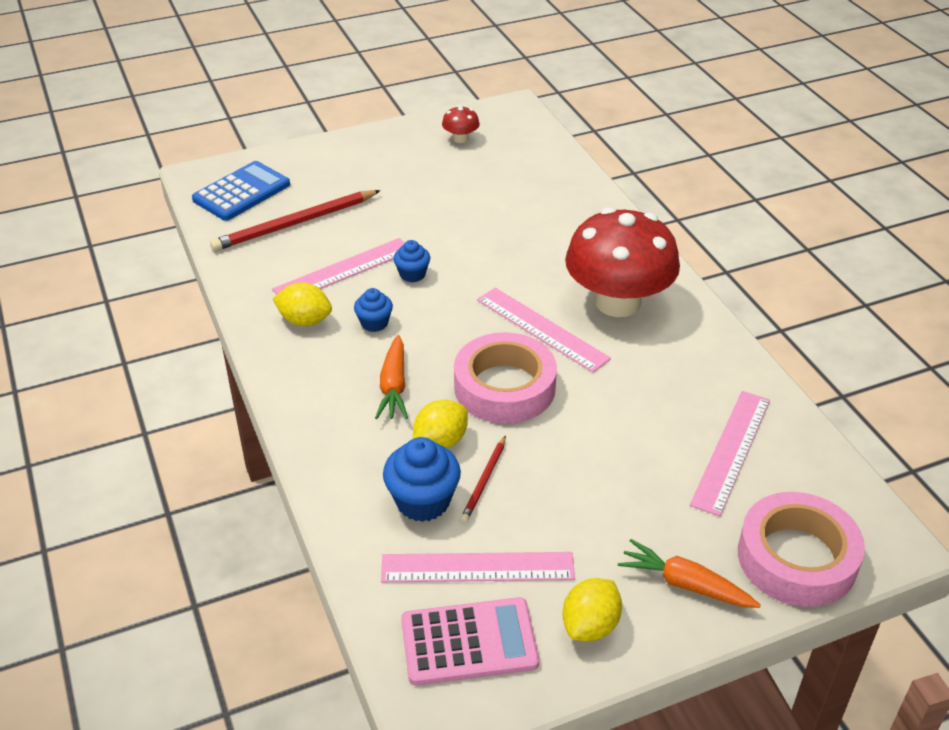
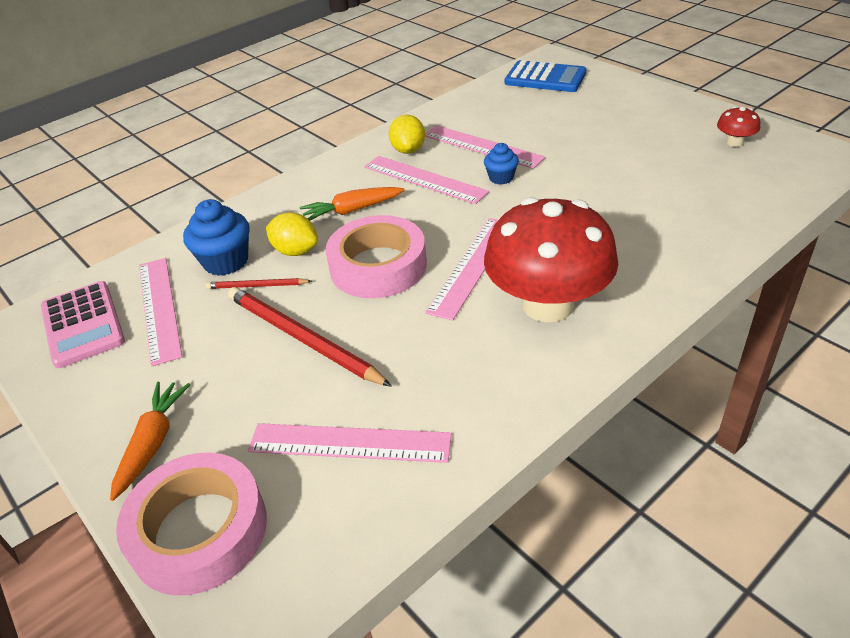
camera: 75 degrees right, 0 degrees up
red pencil [210,190,381,251] -> red pencil moved to [228,287,392,387]
blue cupcake [354,288,393,332] -> pink ruler [364,156,489,204]
yellow lemon [562,578,622,641] -> none

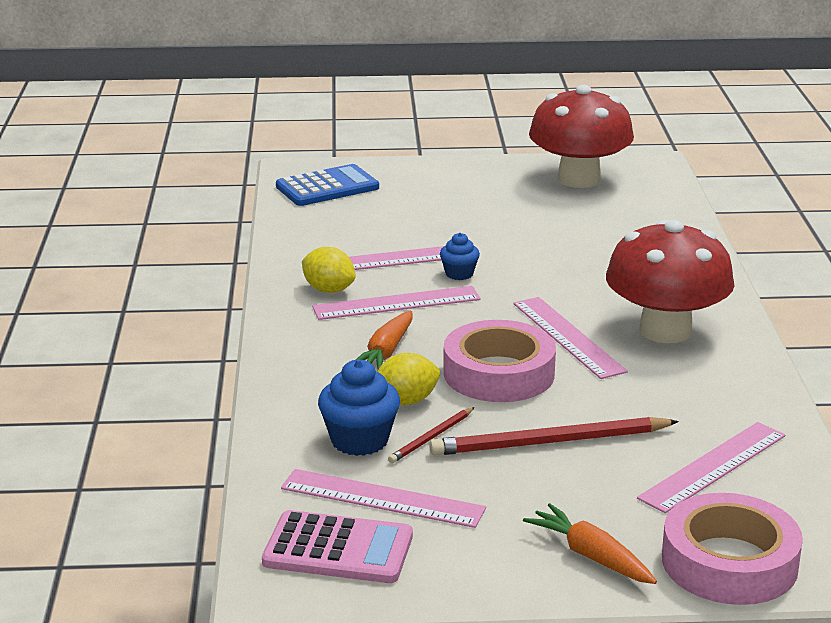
camera: 55 degrees left, 15 degrees down
red mushroom [717,106,760,147] -> red mushroom [529,85,634,188], size x2.48

